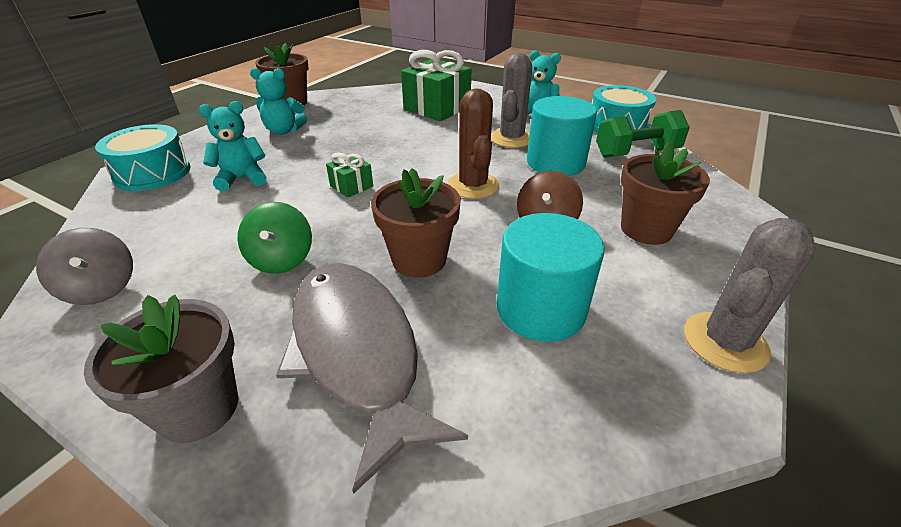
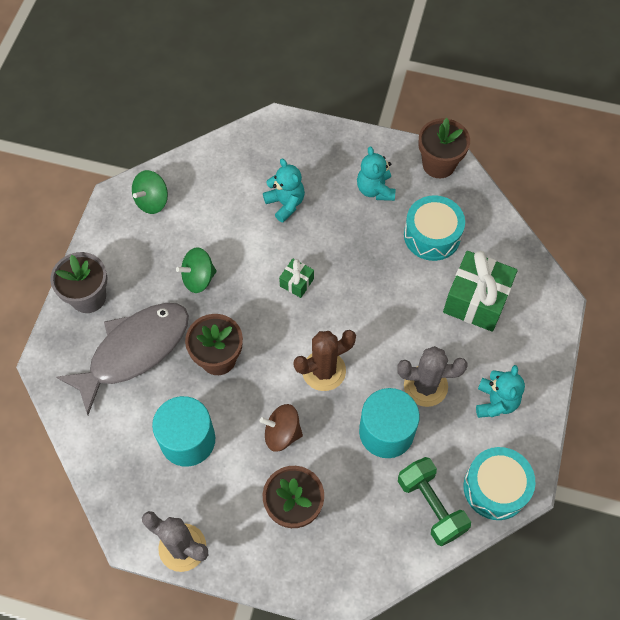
camera: 75 degrees right, 25 degrees up
grey spinning top [36,228,133,305] -> green spinning top [132,170,168,214]
turquoise drum [95,124,191,191] -> turquoise drum moved to [404,195,465,261]

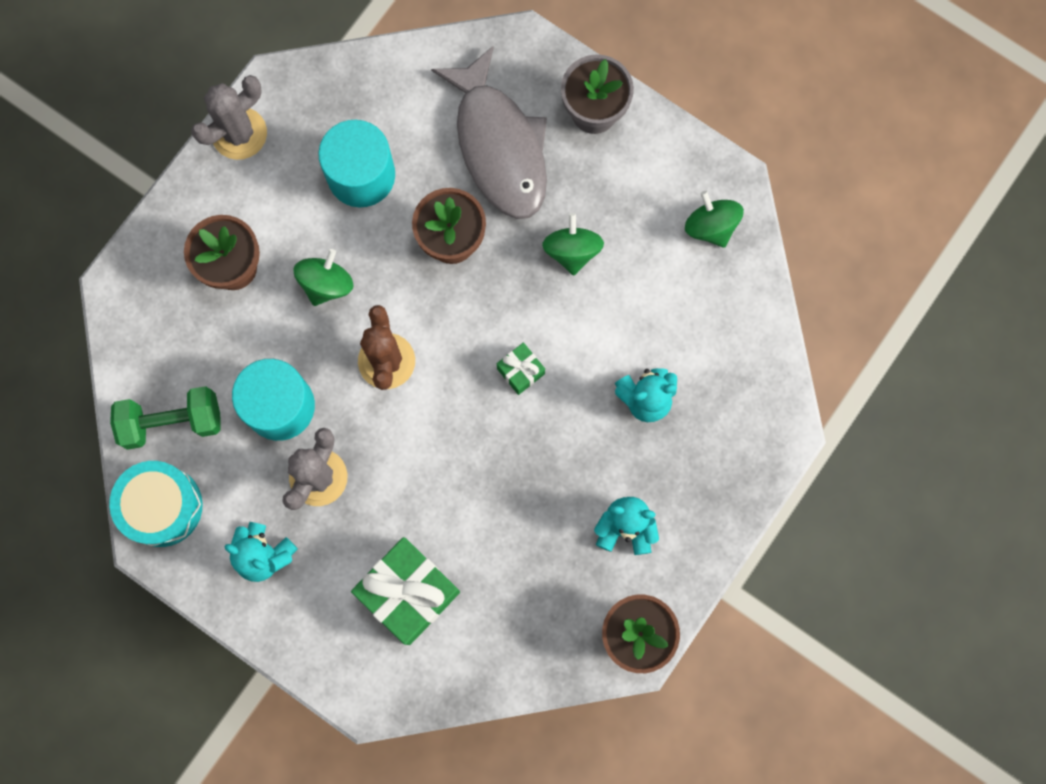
camera: 110 degrees right, 15 degrees up
brown spinning top [260,404,303,452] -> green spinning top [293,249,354,306]
turquoise drum [404,195,465,261] -> none

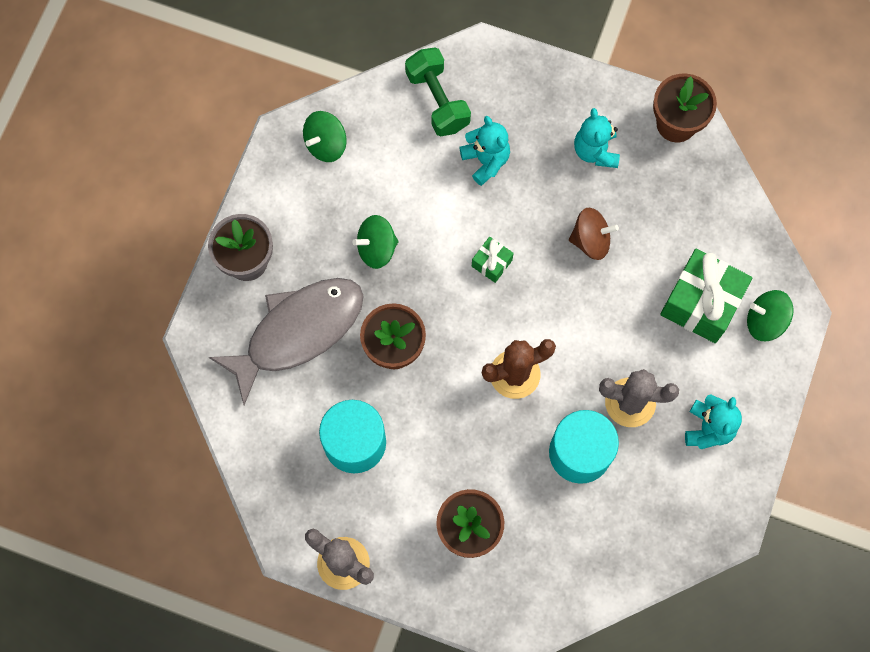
camera: 105 degrees left, 5 degrees down
turquoise drum [109,461,203,547] -> none
green dumbbell [110,386,221,450] -> green dumbbell moved to [405,48,471,136]
green spinning top [293,249,354,306] -> green spinning top moved to [747,290,794,341]
none -> brown spinning top [569,208,619,260]

